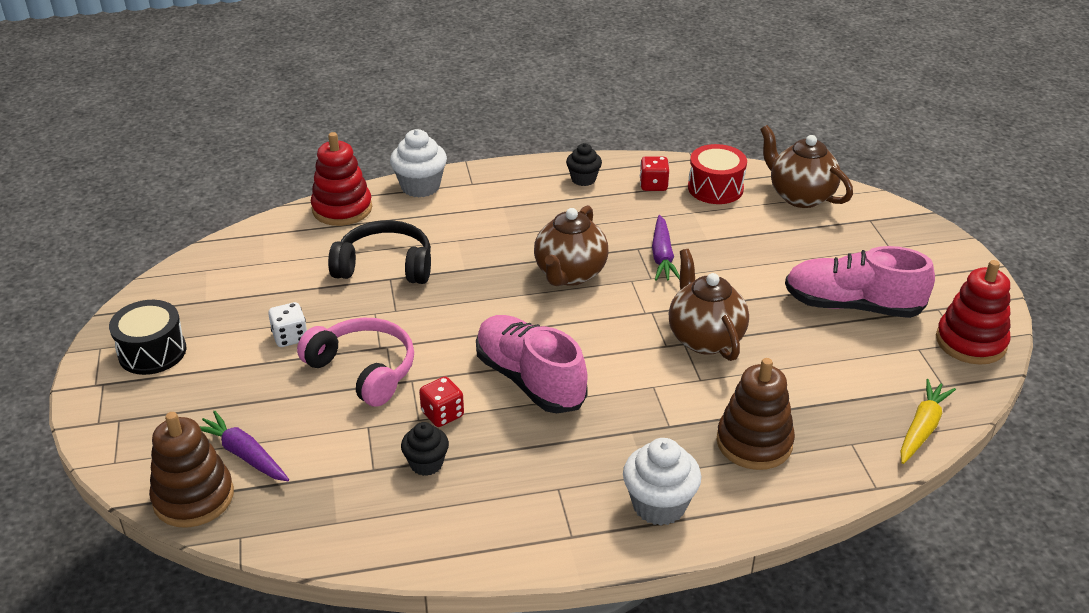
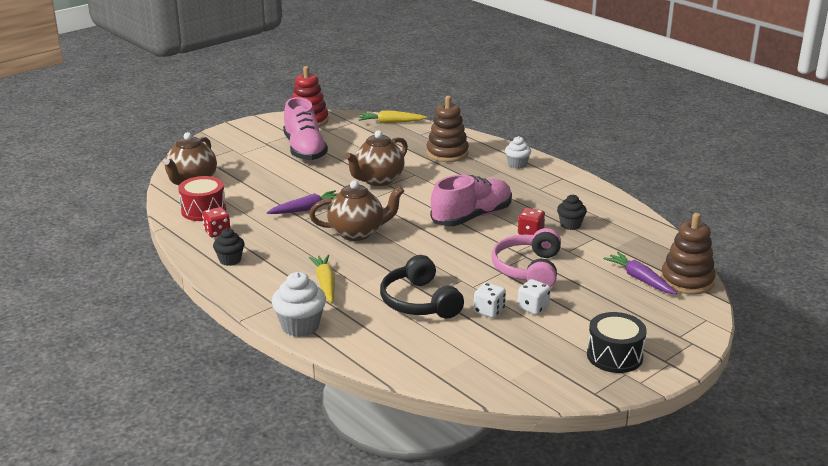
camera: 120 degrees left, 10 degrees down
purple carrot [200,411,289,481] -> purple carrot turned 135 degrees clockwise [603,252,677,294]
red stacking toy [311,132,372,226] -> none
pink shoe [476,315,588,413] -> pink shoe turned 150 degrees counterclockwise [431,175,512,226]
white cupcake [623,438,701,525] -> white cupcake [505,136,531,169], size x0.64
none -> yellow carrot [309,255,335,303]
none -> white dice [474,283,506,318]

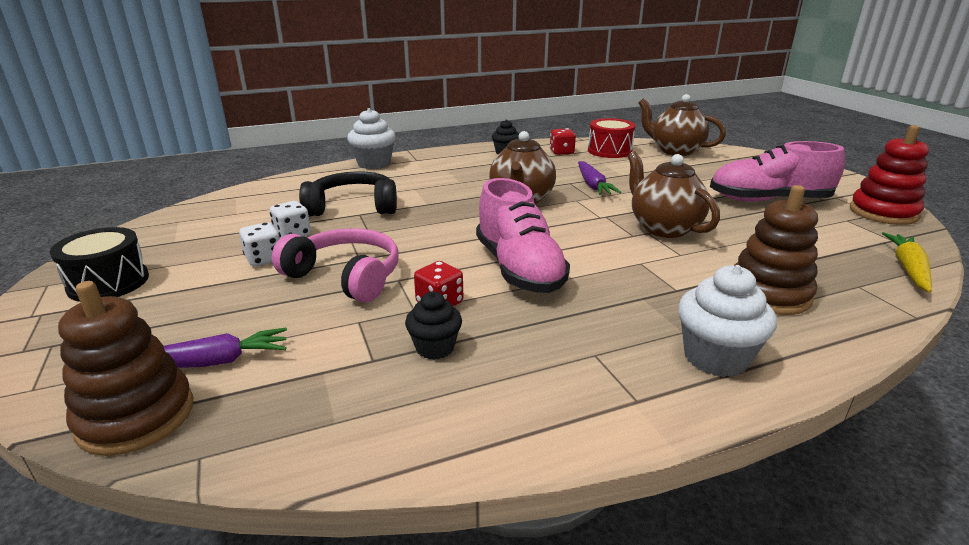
camera: 110 degrees right, 0 degrees up
yellow carrot [309,255,335,303] -> none
white cupcake [505,136,531,169] -> white cupcake [678,265,777,377], size x1.57

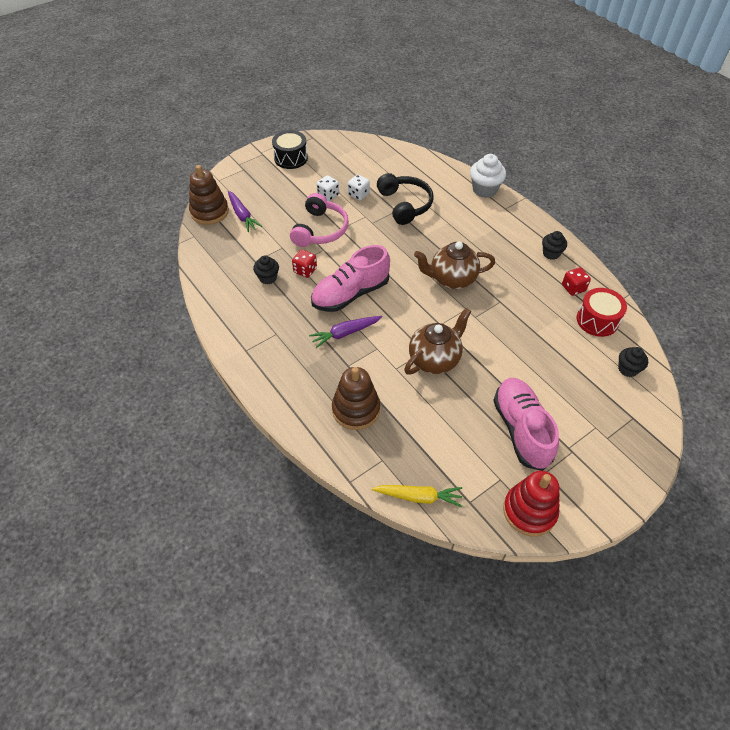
camera: 75 degrees right, 25 degrees up
purple carrot [578,161,621,195] -> purple carrot moved to [309,316,382,348]
brown teapot [639,94,726,156] -> black cupcake [618,347,648,377]
white cupcake [678,265,777,377] -> none

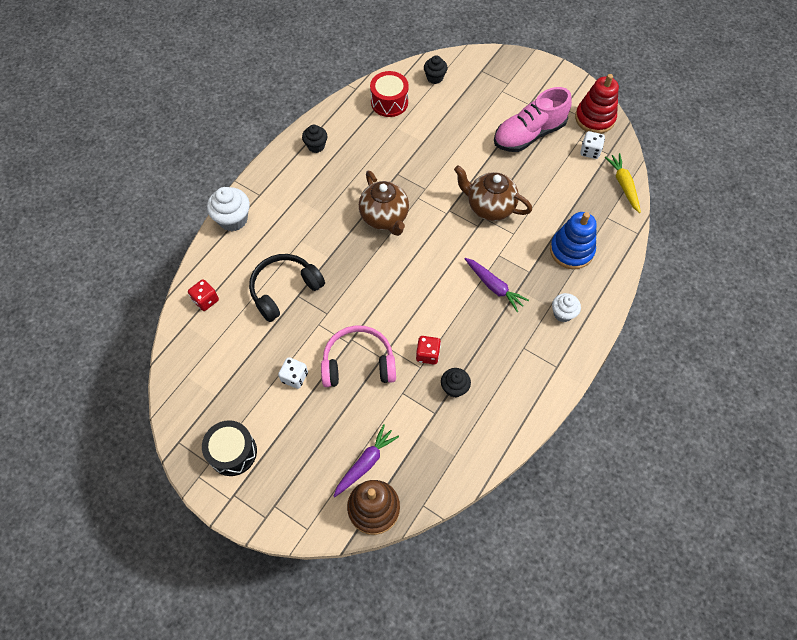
camera: 110 degrees left, 10 degrees up
pink shoe [311,245,390,312] -> none
brown stacking toy [332,367,380,430] -> blue stacking toy [550,212,597,269]
white dice [348,175,370,200] -> white dice moved to [580,131,605,159]
red dice [562,267,591,296] -> red dice moved to [188,279,219,311]
none -> white cupcake [552,293,581,322]

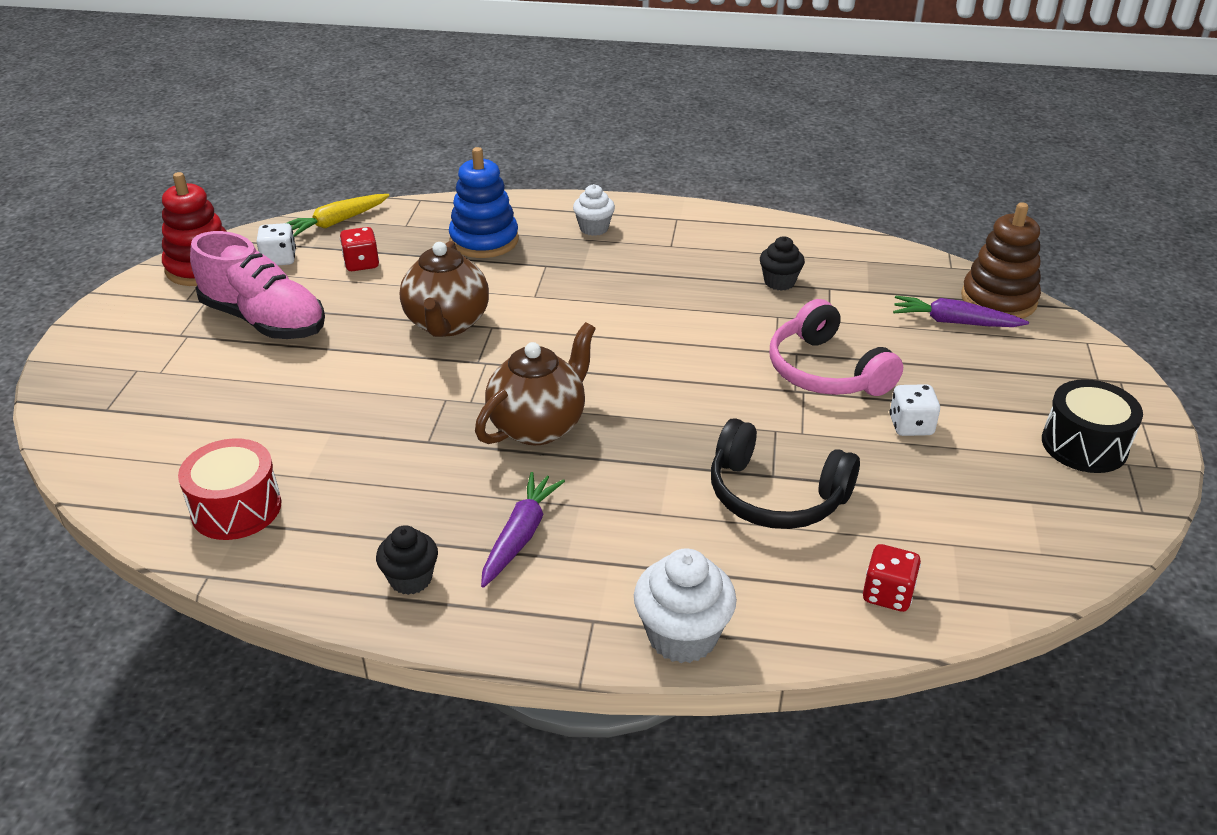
camera: 115 degrees left, 25 degrees down
red dice [416,336,441,364] -> red dice moved to [340,227,379,271]
black cupcake [424,55,448,84] -> none
purple carrot [464,258,529,312] -> purple carrot moved to [481,472,565,588]

